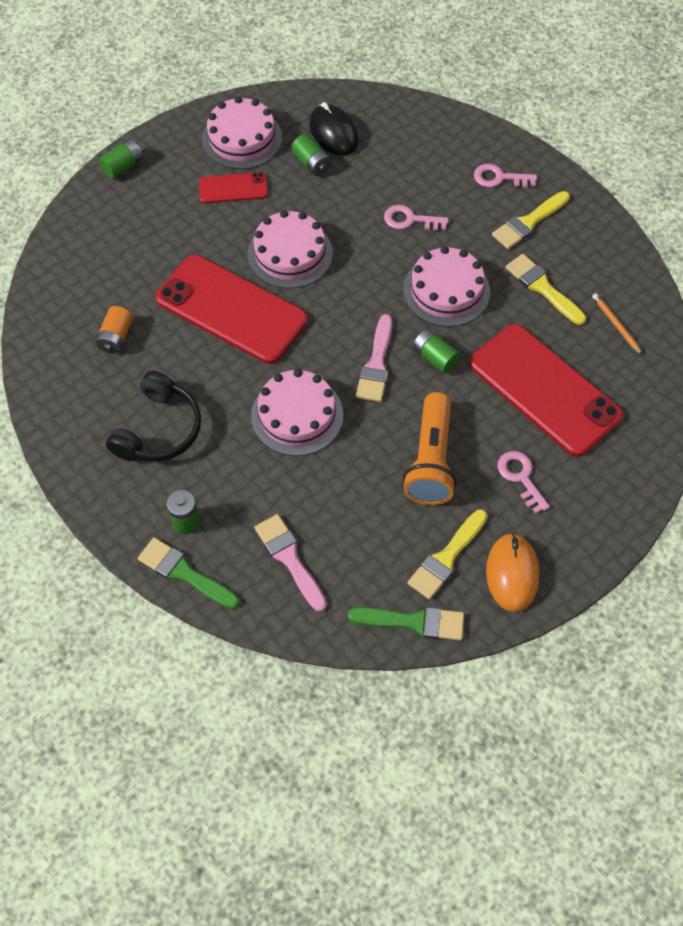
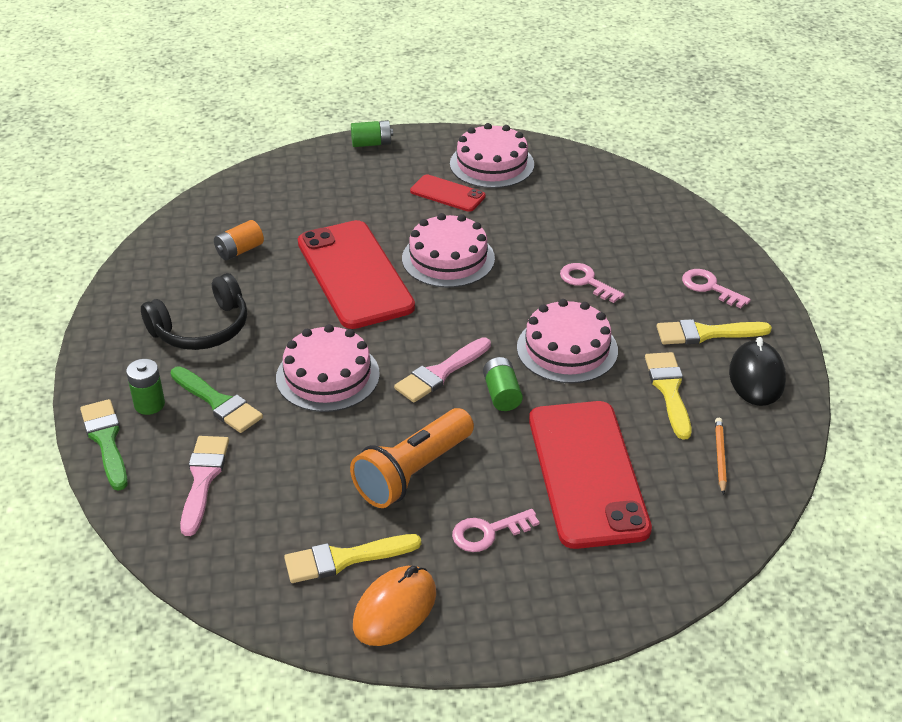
camera: 35 degrees right, 20 degrees down
green battery [291,134,331,176] -> none
black mouse [309,102,359,156] -> black mouse moved to [729,337,786,406]
green brush [348,607,464,640] -> green brush moved to [170,366,263,433]
pink key [497,451,550,514] -> pink key turned 120 degrees counterclockwise [452,509,539,552]

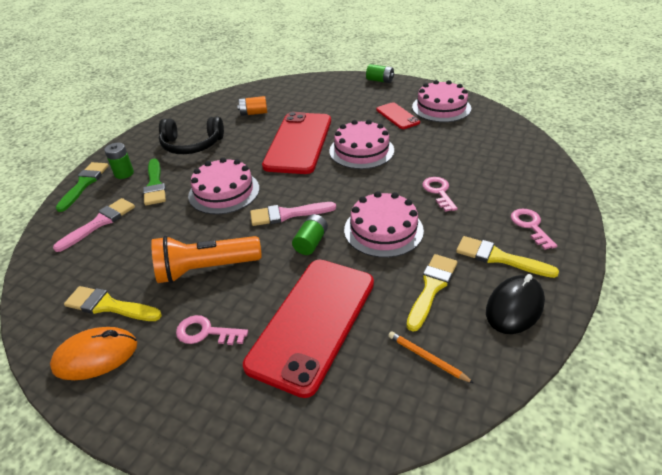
camera: 35 degrees right, 0 degrees up
orange pencil [715,418,727,495] -> orange pencil turned 90 degrees counterclockwise [388,331,474,383]

